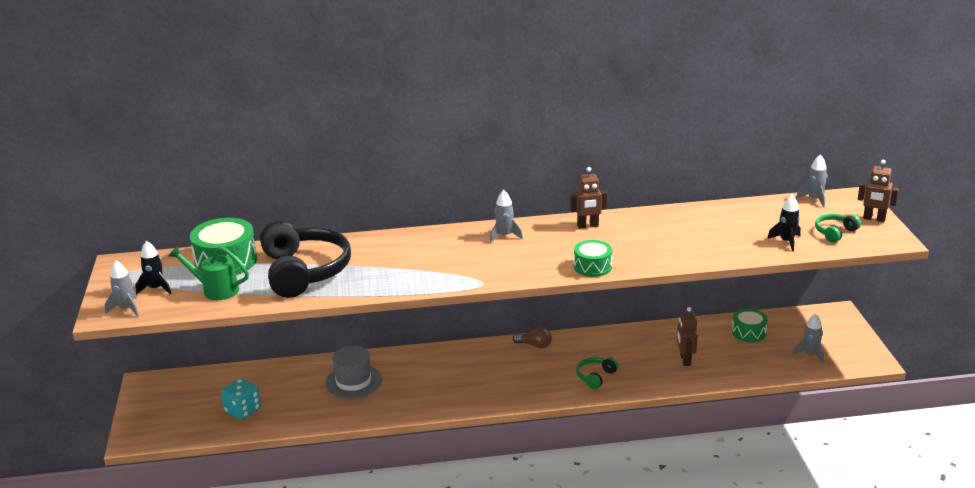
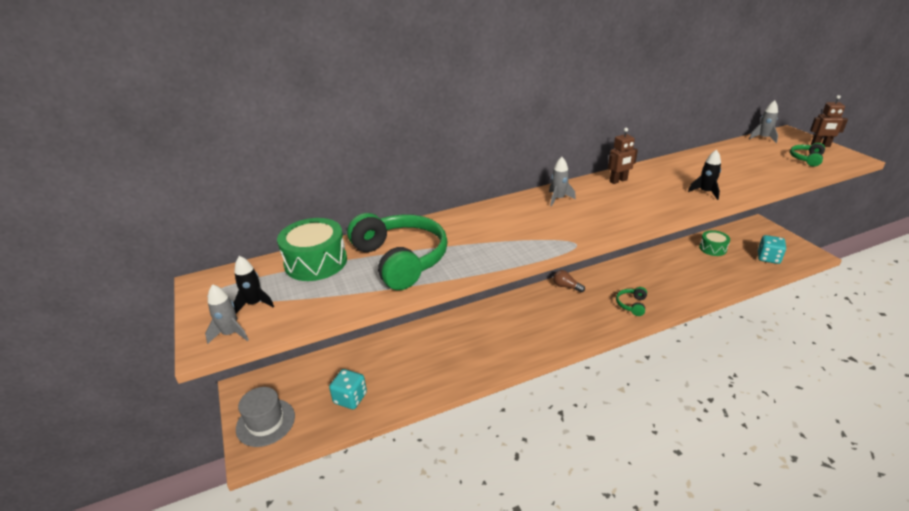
camera: 15 degrees left, 5 degrees up
green watering can [168,246,249,300] -> none
black headphones [260,220,351,298] -> green headphones [347,213,448,290]
grey hat [325,346,382,399] -> grey hat moved to [236,387,295,447]
brown light bulb [513,328,552,349] -> brown light bulb turned 150 degrees counterclockwise [553,270,585,292]
green drum [574,240,612,277] -> none
brown robot [677,307,698,366] -> none
black rocket [767,195,801,252] -> black rocket moved to [688,149,721,200]
grey rocket [792,314,824,364] -> turquoise dice [758,235,786,264]

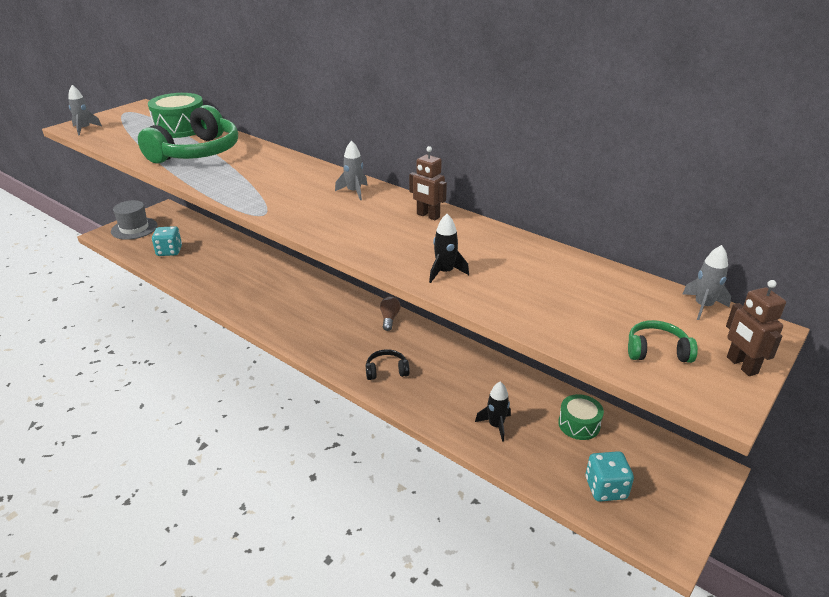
camera: 60 degrees right, 0 degrees up
black rocket [234,256,274,314] -> black rocket moved to [475,381,511,442]
green headphones [616,287,647,316] -> black headphones [366,349,410,380]

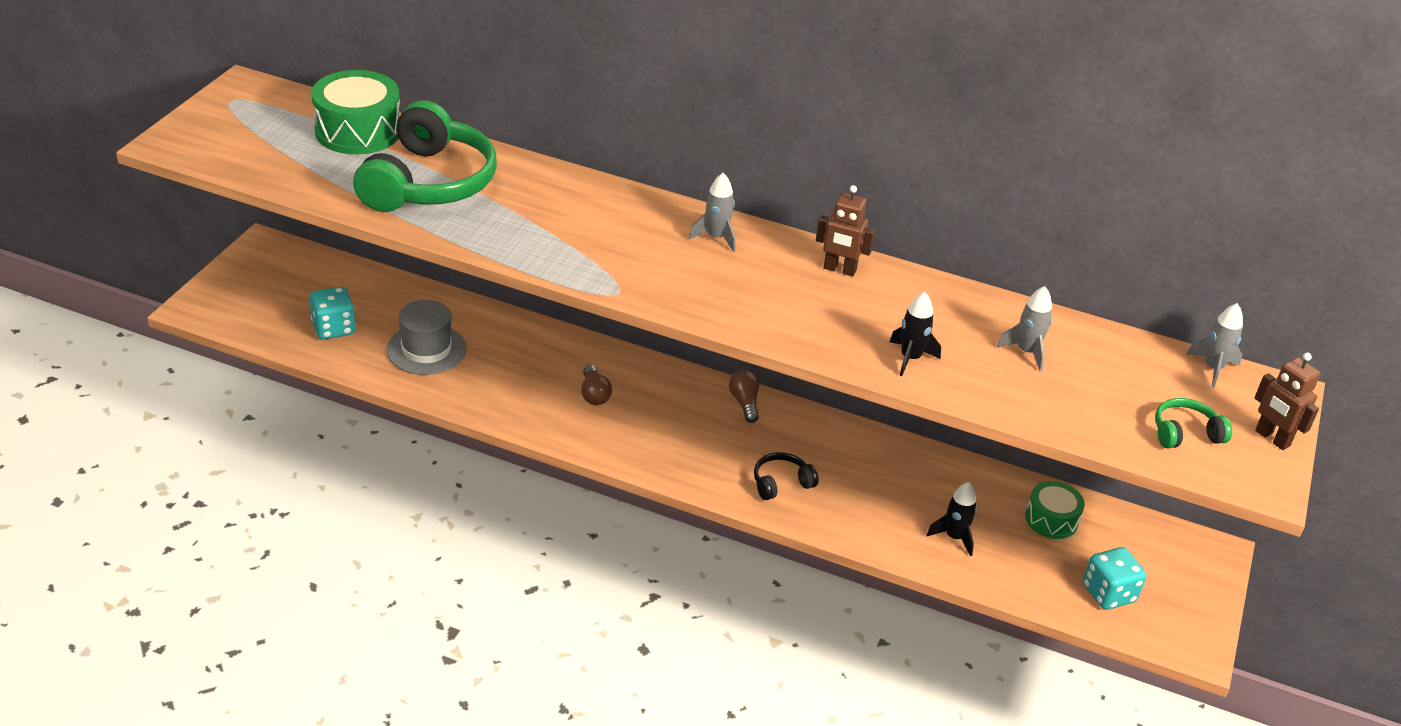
camera: 20 degrees left, 5 degrees up
grey rocket [68,85,102,135] -> grey rocket moved to [997,286,1052,371]
grey hat [111,200,158,240] -> grey hat moved to [386,300,466,375]
none -> brown light bulb [581,364,612,405]

